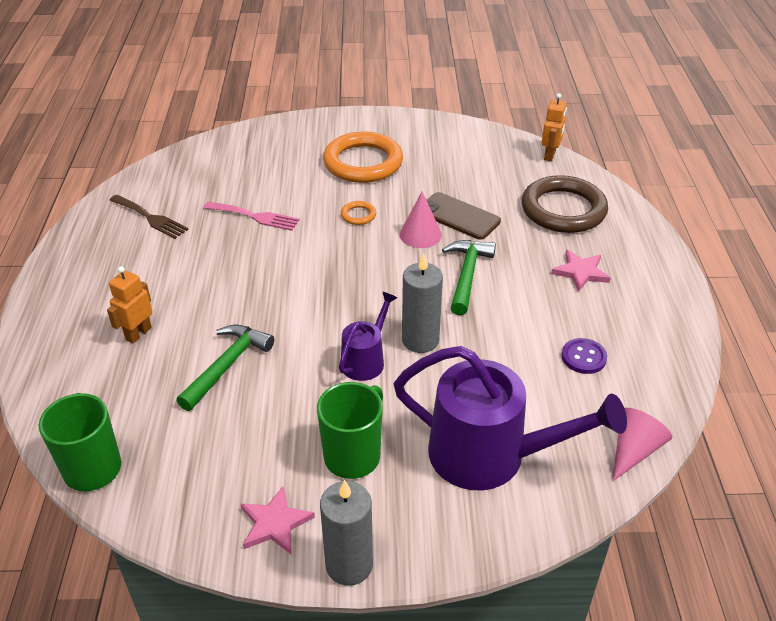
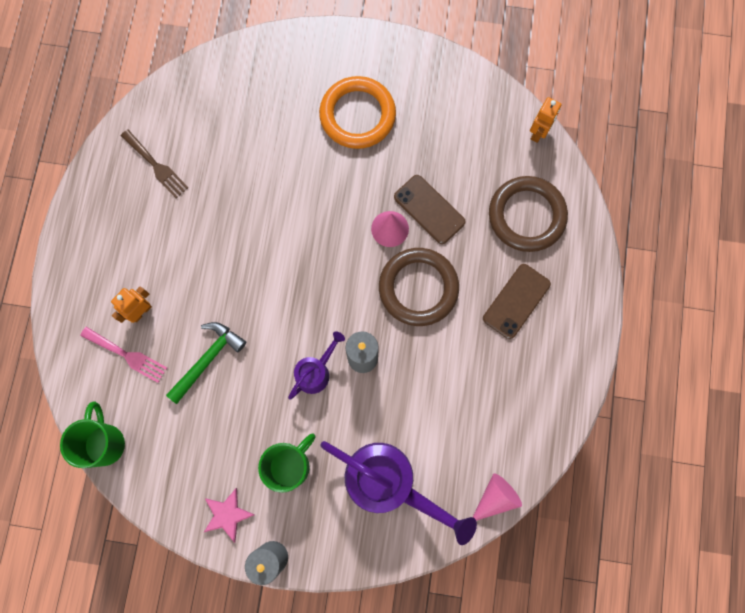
camera: 10 degrees right, 35 degrees up
pink fork [203,202,299,231] -> pink fork moved to [80,327,167,383]
orange ring [341,201,376,225] -> none
green hammer [442,240,496,315] -> brown ring [379,248,459,326]
pink star [551,250,610,292] -> brown phone [483,264,551,339]
purple button [562,338,607,374] -> none

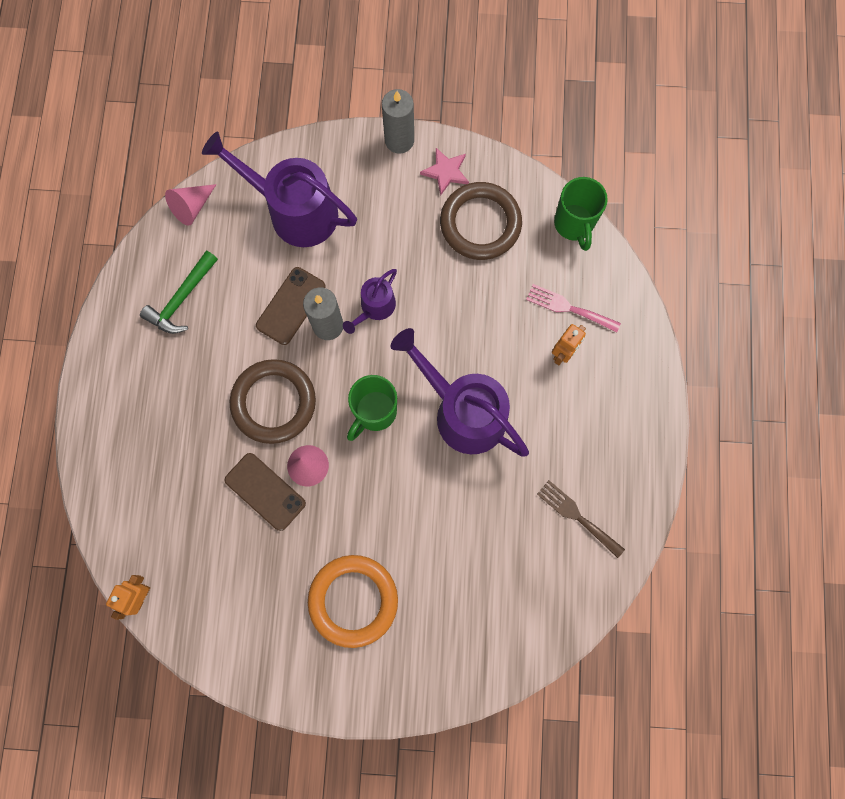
camera: 175 degrees right, 0 degrees up
green hammer [166,322,246,404] -> green hammer moved to [140,250,218,334]
green mug [258,433,315,493] -> green mug moved to [347,375,397,441]
brown phone [483,264,551,339] -> brown phone moved to [256,267,326,345]
brown ring [489,176,568,252] -> brown ring moved to [440,182,522,260]
none -> purple watering can [390,328,529,457]

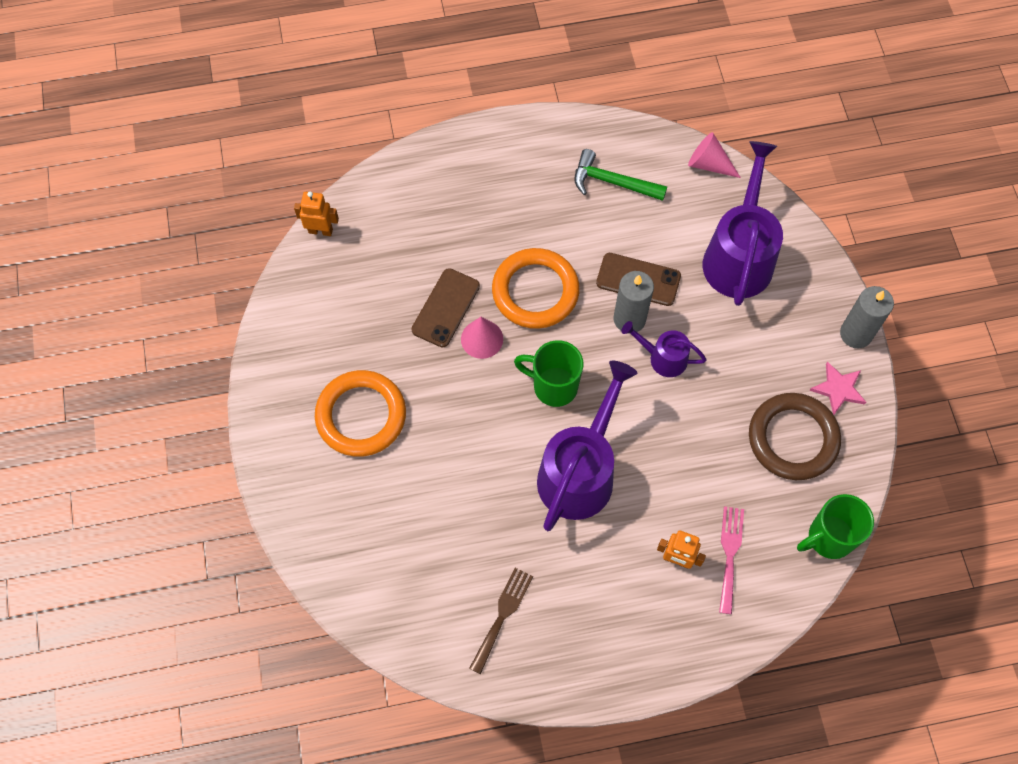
camera: 75 degrees right, 10 degrees down
brown ring [230,359,316,444] -> orange ring [492,248,580,329]

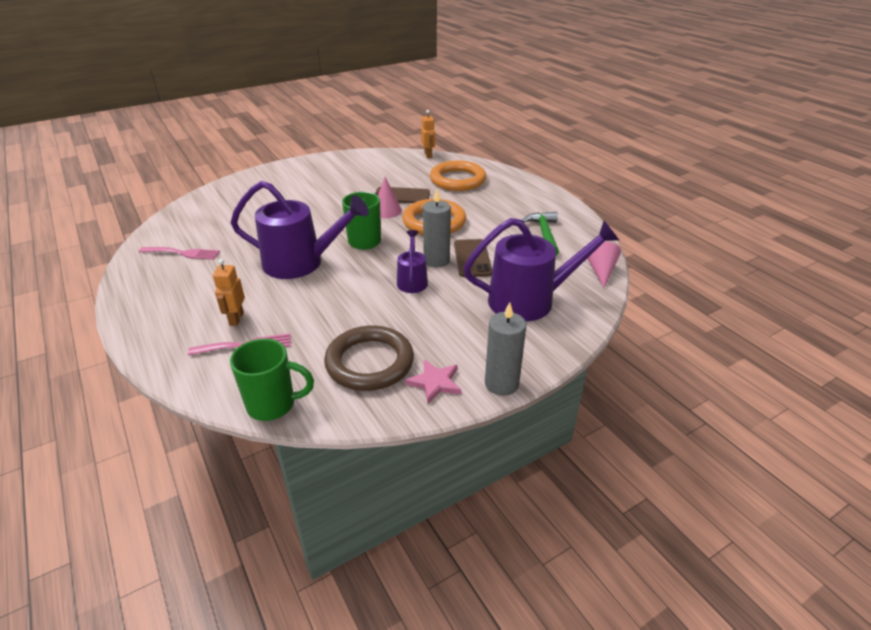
camera: 70 degrees right, 30 degrees down
orange ring [315,370,406,457] -> orange ring moved to [430,160,486,191]
brown fork [469,568,533,674] -> pink fork [139,247,220,260]
green mug [797,494,874,559] -> green mug turned 135 degrees clockwise [230,338,314,421]

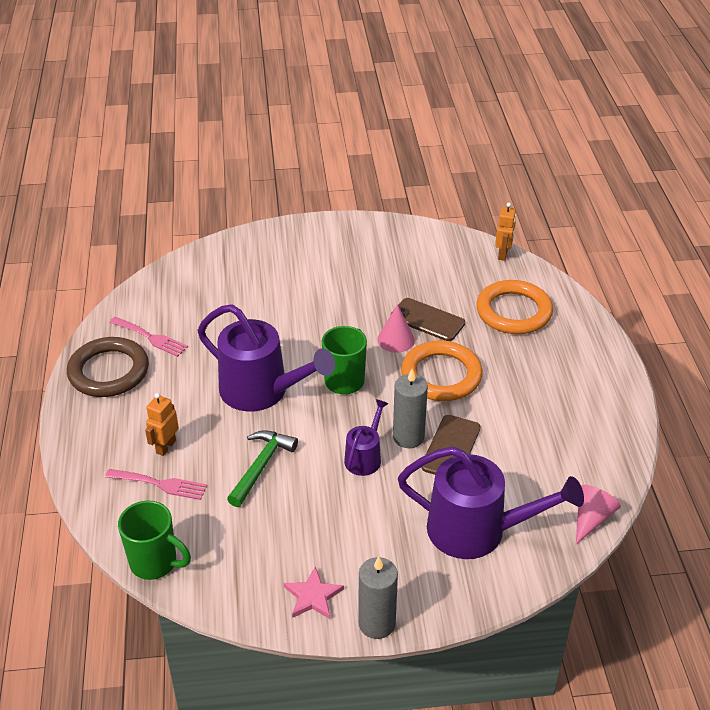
camera: 25 degrees right, 5 degrees up
brown ring [324,325,414,391] -> brown ring moved to [67,337,149,397]
green hammer [522,212,559,255] -> green hammer moved to [227,430,298,507]

